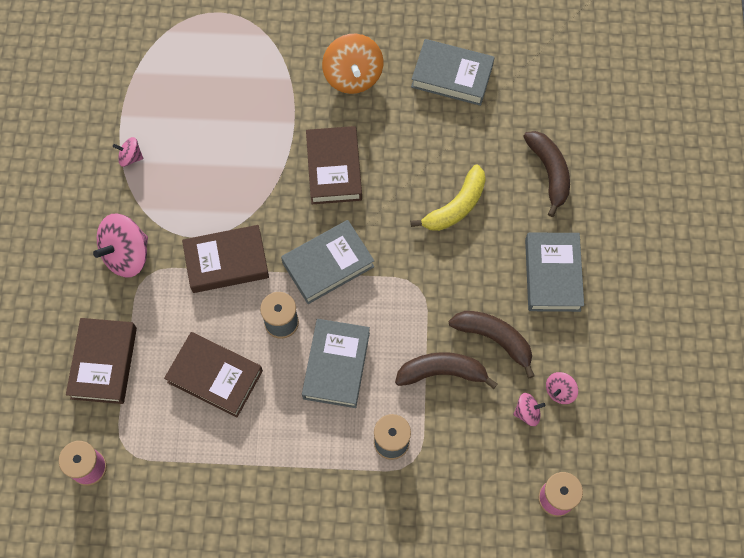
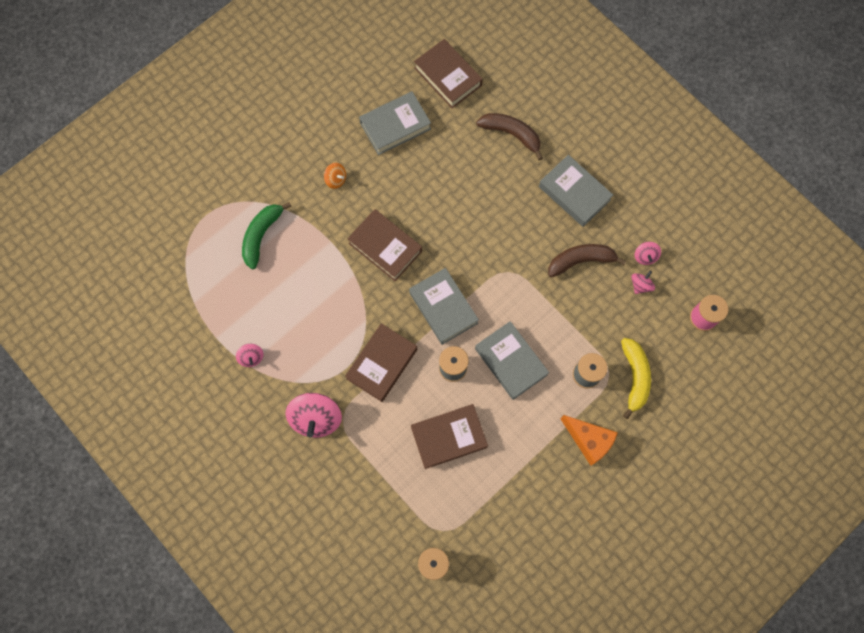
camera: 45 degrees left, 5 degrees up
brown book [66,318,137,404] -> brown book moved to [414,39,483,108]
pink spinning top [113,137,143,167] -> pink spinning top turned 75 degrees counterclockwise [236,344,264,367]
grey book [281,220,374,304] -> grey book turned 45 degrees counterclockwise [409,268,479,345]
orange spinning top [322,34,383,94] -> orange spinning top [324,163,346,189], size x0.50
brown banana [395,352,497,389] -> none
yellow banana [411,165,486,231] -> yellow banana moved to [621,338,651,419]
none -> green banana [242,202,292,269]
none -> orange cheese [560,415,618,466]

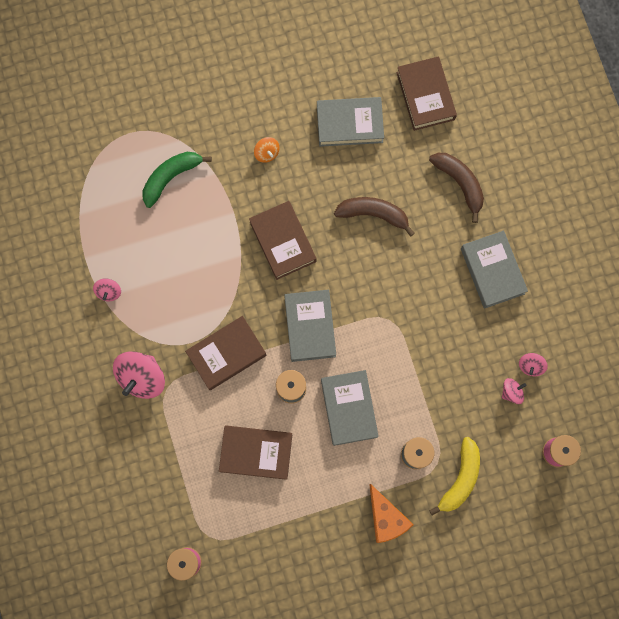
camera: 25 degrees right, 5 degrees up
brown banana [548,244,626,277] -> brown banana moved to [334,197,415,237]

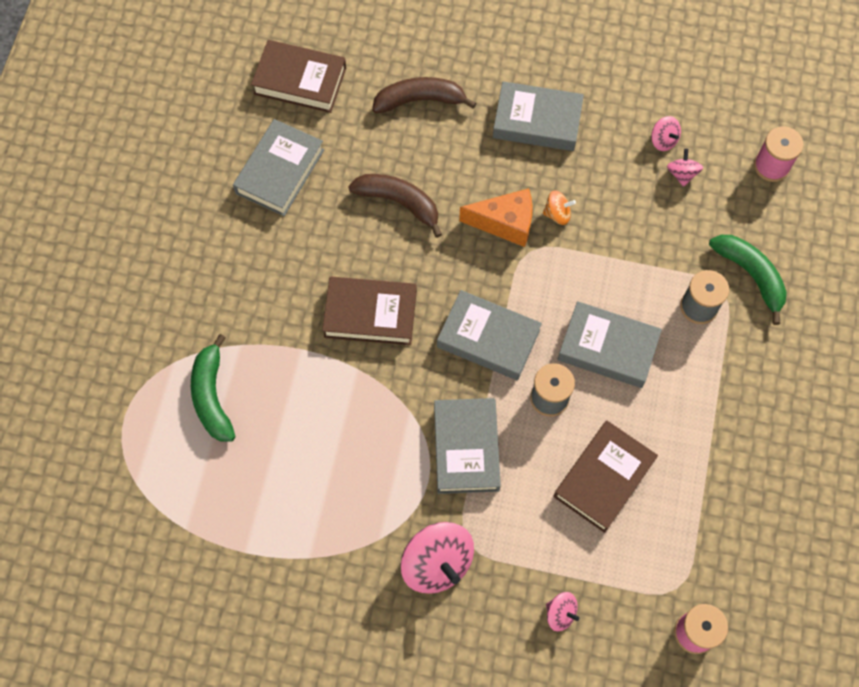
camera: 60 degrees left, 10 degrees down
pink spinning top [93,278,121,301] -> pink spinning top moved to [546,592,579,632]
brown book [185,316,266,390] -> grey book [434,398,501,494]
orange spinning top [254,137,280,163] -> orange spinning top moved to [543,190,576,225]
brown banana [334,197,415,237] -> brown banana turned 75 degrees clockwise [348,174,442,238]
orange cheese [369,484,414,543] -> orange cheese moved to [459,188,533,247]
yellow banana [429,437,480,515] -> green banana [709,235,787,325]

